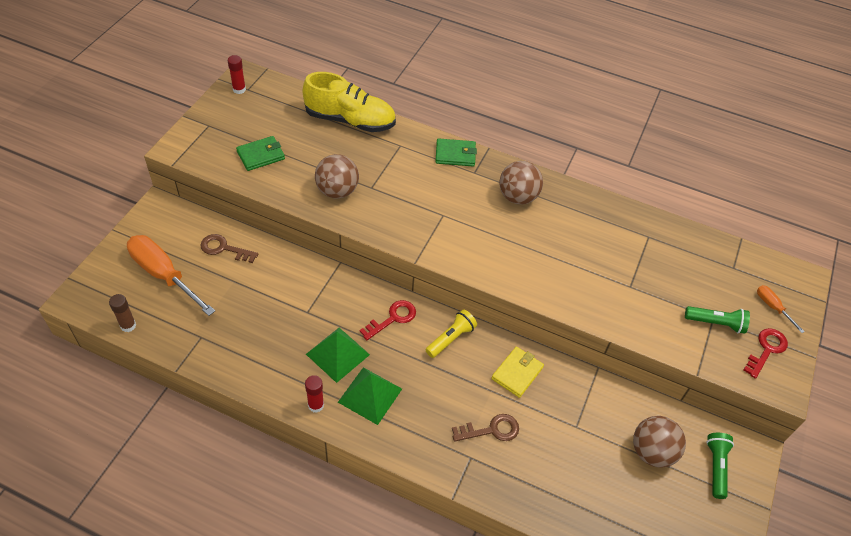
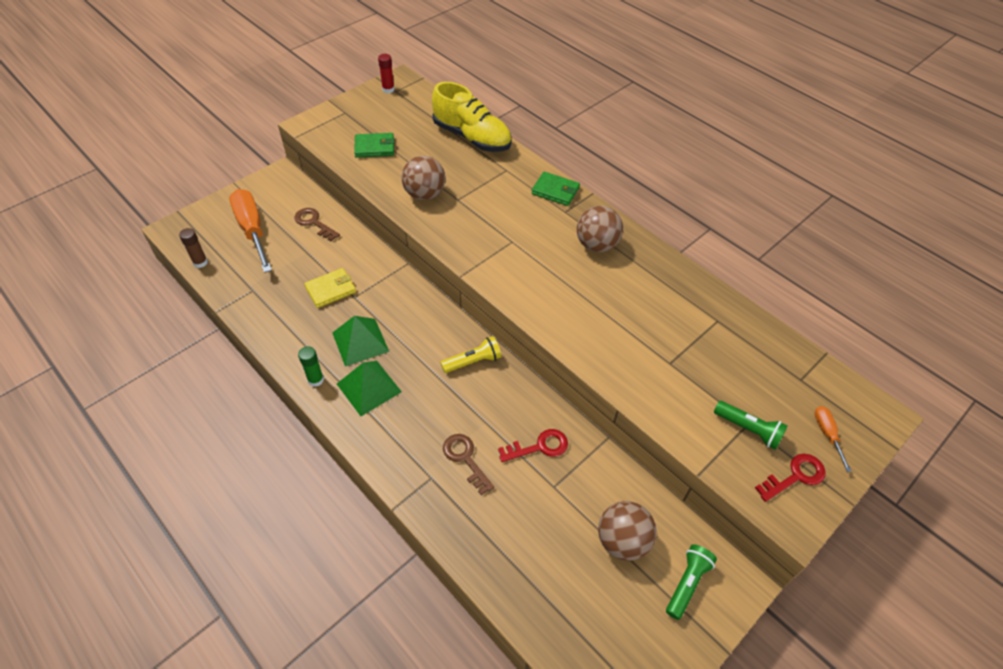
camera: 25 degrees right, 0 degrees up
red glue stick [305,375,324,413] -> green glue stick [298,346,324,387]
red key [360,300,416,340] -> red key moved to [498,429,568,462]
brown key [452,414,519,442] -> brown key turned 135 degrees counterclockwise [443,434,494,495]
yellow wallet [491,347,544,398] -> yellow wallet moved to [304,268,356,308]

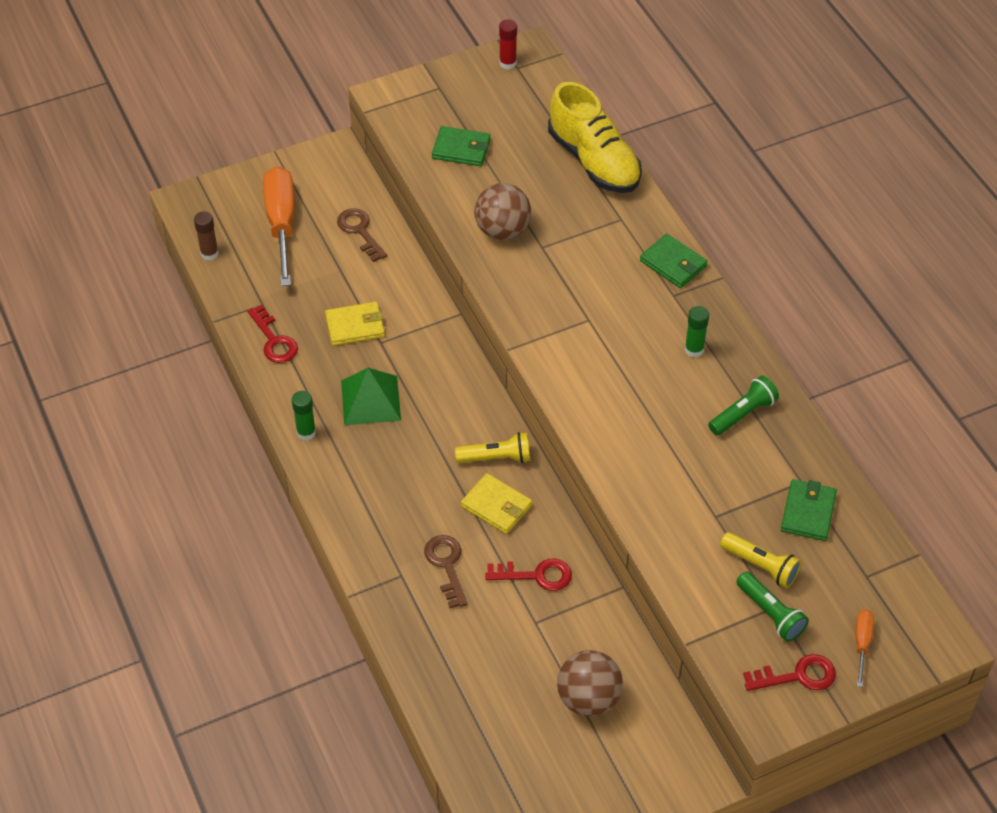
camera: 20 degrees right, 0 degrees up
green pyramid [337,361,402,416] -> none
brown ball [577,206,623,252] -> green glue stick [685,306,709,357]
green flashlight [666,544,717,620] -> green flashlight moved to [708,376,779,436]
none -> red key [247,305,298,363]
none -> yellow wallet [461,473,532,534]
none -> yellow flashlight [720,532,801,588]
none -> green wallet [781,479,837,541]

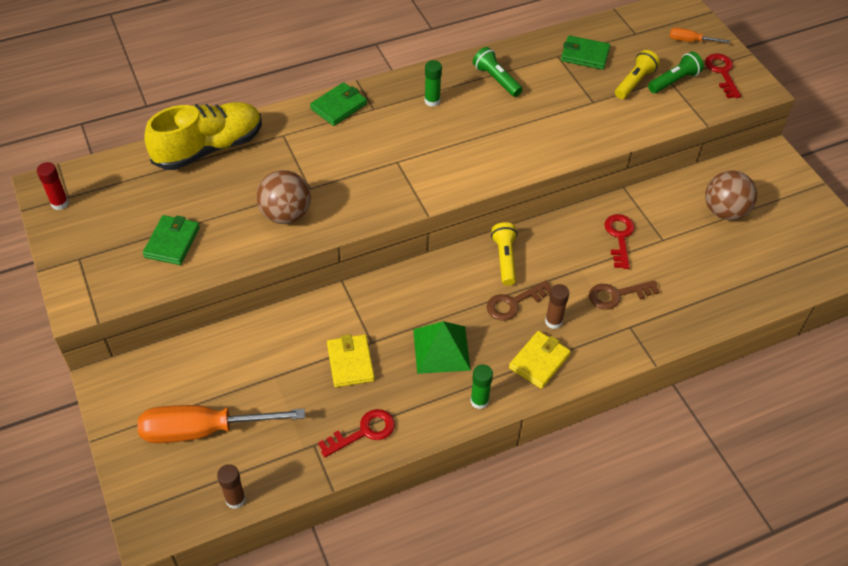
camera: 90 degrees left, 0 degrees up
brown key [337,208,387,262] -> brown key moved to [487,280,551,321]
yellow wallet [461,473,532,534] -> yellow wallet moved to [509,331,571,389]
none -> brown glue stick [545,284,569,329]

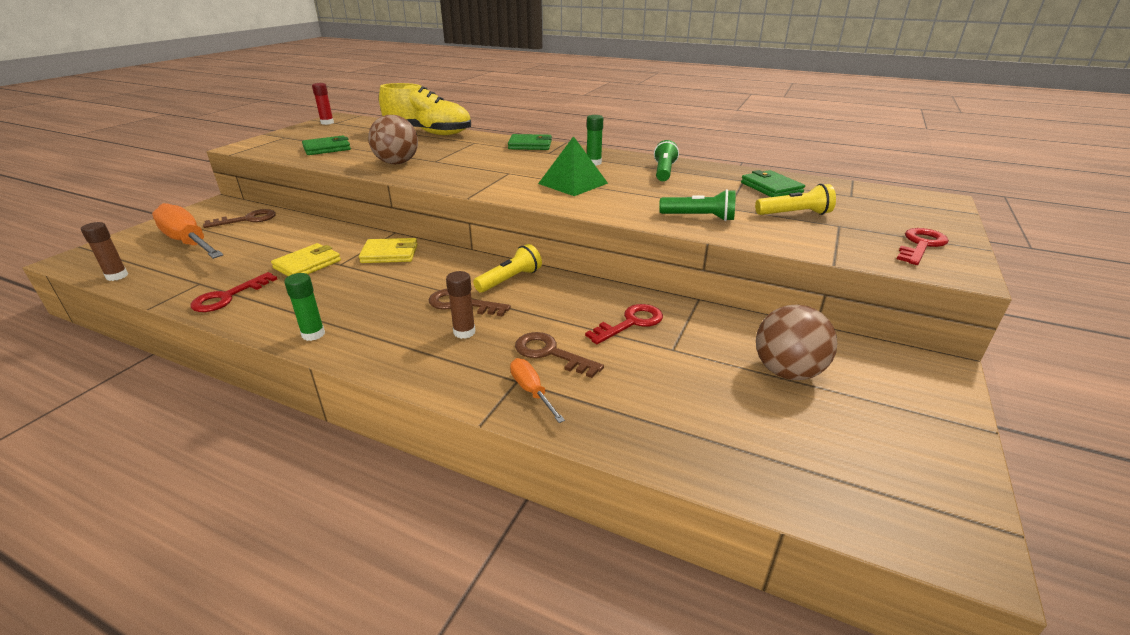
camera: 50 degrees right, 20 degrees down
red key [318,409,395,457] -> red key turned 105 degrees clockwise [191,272,277,312]
green pyramid [413,321,471,374] -> green pyramid moved to [538,136,608,196]
yellow wallet [509,331,571,389] -> yellow wallet moved to [359,238,418,263]
green flashlight [648,52,704,93] -> green flashlight moved to [659,189,736,221]
orange screwdriver [670,28,730,43] -> orange screwdriver moved to [510,358,565,423]
none -> brown key [203,209,276,228]

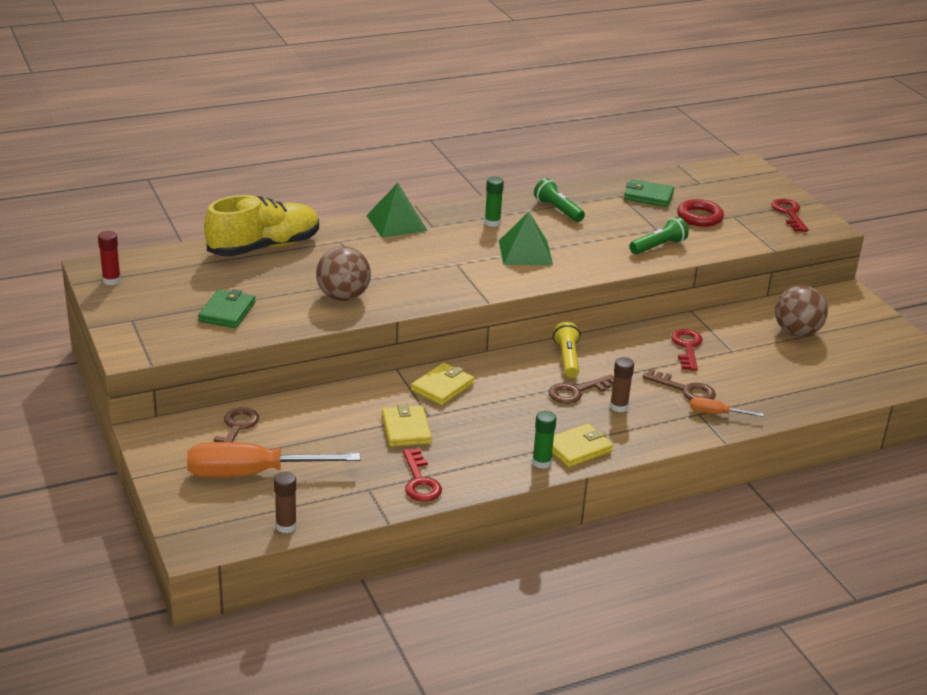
camera: 50 degrees left, 0 degrees up
green wallet [508,134,552,150] -> green pyramid [366,183,427,238]
brown key [515,332,604,378] -> brown key turned 135 degrees counterclockwise [643,369,716,401]
yellow flashlight [755,184,836,215] -> red ring [677,199,724,227]
none -> yellow wallet [552,423,613,467]

